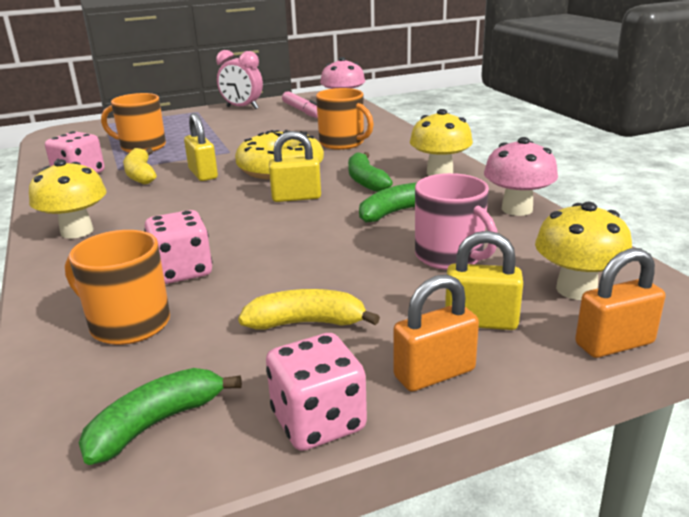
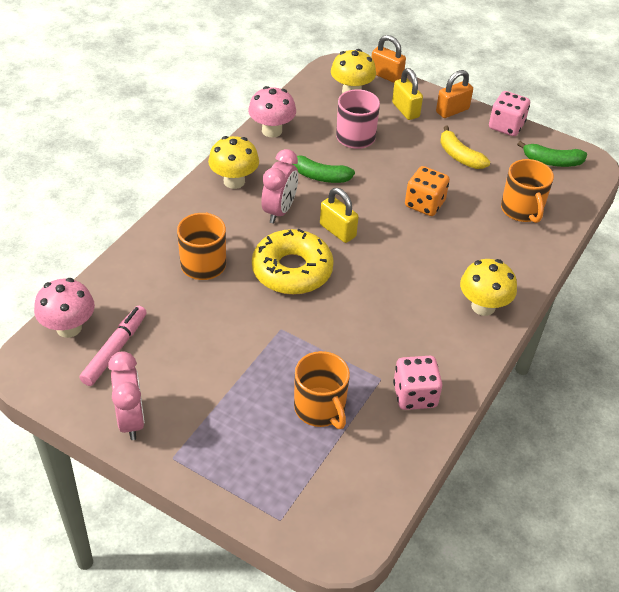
camera: 130 degrees left, 20 degrees up
yellow banana [123,148,157,185] -> none
pink dice [144,210,212,284] -> none
yellow padlock [184,113,218,181] -> none
green banana [348,152,393,192] -> pink clock [261,149,298,223]
orange padlock [393,274,479,391] -> orange padlock turned 60 degrees counterclockwise [436,70,473,118]
none -> orange dice [405,166,450,216]

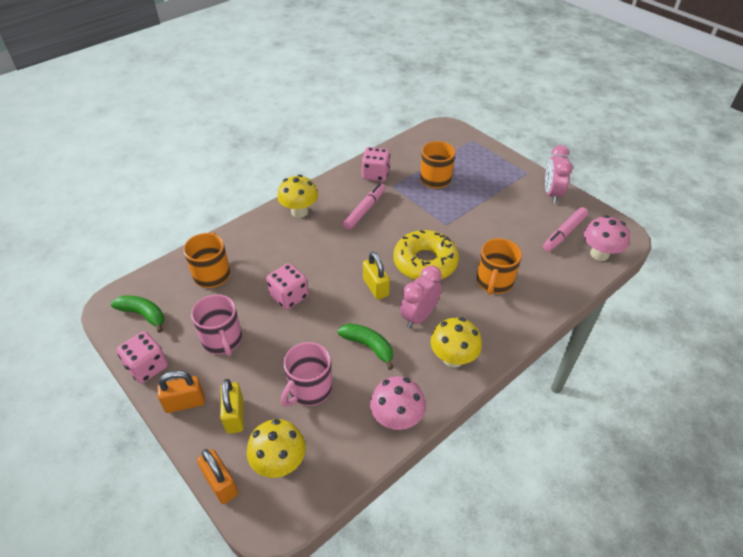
camera: 160 degrees left, 0 degrees up
orange dice [405,166,450,216] -> pink dice [266,263,308,310]
yellow banana [440,126,490,169] -> pink mug [191,294,242,356]
none -> pink marker [343,183,386,230]

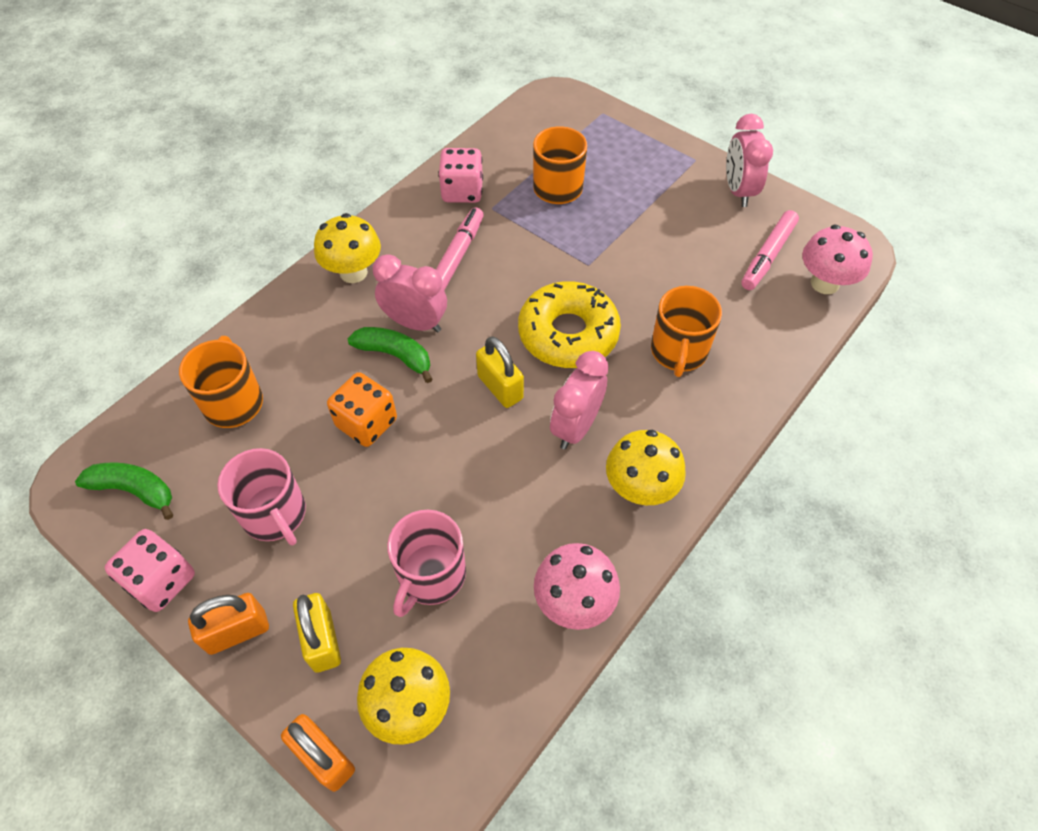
camera: 10 degrees left, 10 degrees up
pink dice [266,263,308,310] -> orange dice [327,372,397,447]
green banana [338,323,393,370] -> green banana moved to [348,327,433,383]
none -> pink clock [373,254,447,332]

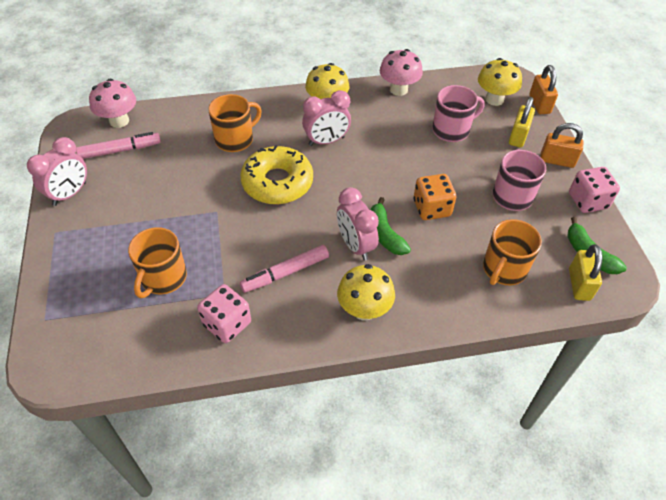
camera: 140 degrees left, 5 degrees down
yellow padlock [476,336,524,408] -> yellow padlock moved to [569,244,602,301]

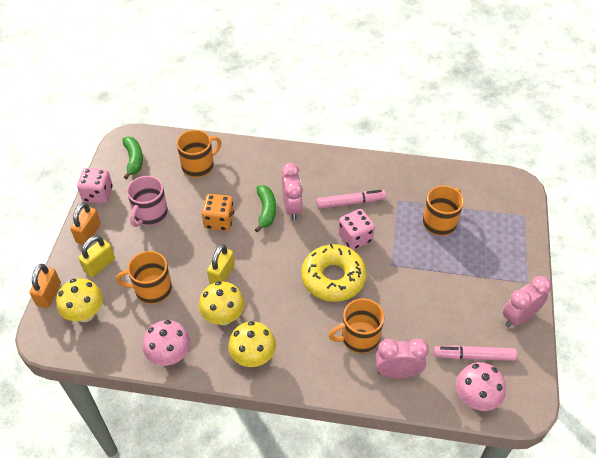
camera: 160 degrees left, 0 degrees up
pink dice [197,284,251,343] -> pink dice moved to [338,209,375,250]
pink clock [302,90,351,146] -> pink clock moved to [375,338,429,378]
yellow mushroom [337,264,395,321] -> yellow mushroom moved to [199,281,245,325]
pink mug [432,85,485,142] -> orange mug [116,251,172,304]
orange padlock [540,123,584,168] -> orange padlock turned 75 degrees clockwise [70,202,101,245]
yellow padlock [569,244,602,301] -> yellow padlock moved to [207,244,235,284]

